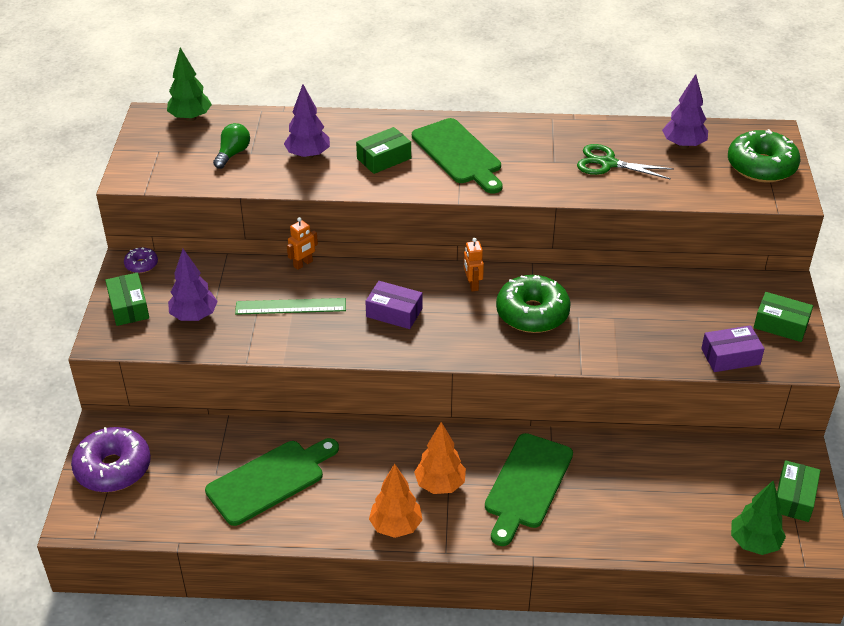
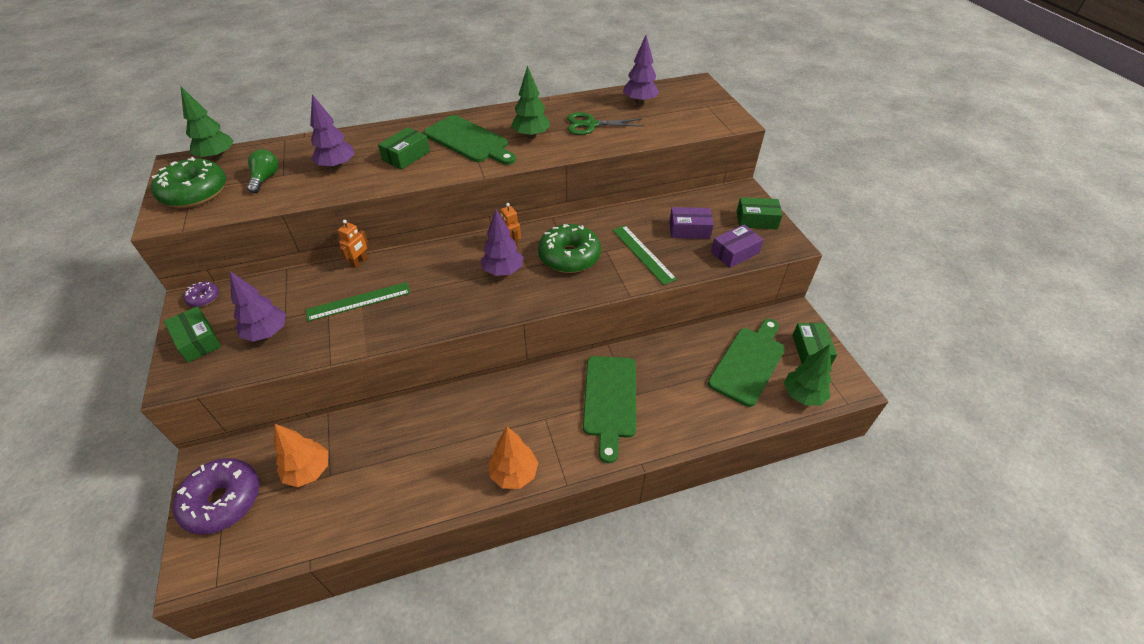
camera: 20 degrees left, 5 degrees up
green cutting board [205,438,339,526] -> green cutting board moved to [708,319,785,407]
purple box [365,281,422,329] -> purple box moved to [669,207,714,239]
orange tree [414,422,466,494] -> orange tree moved to [274,424,328,487]
green donut [728,129,800,183] -> green donut moved to [151,157,226,208]
none -> purple tree [480,209,523,276]
none -> green tree [511,65,551,139]
none -> green ruler [612,225,677,285]

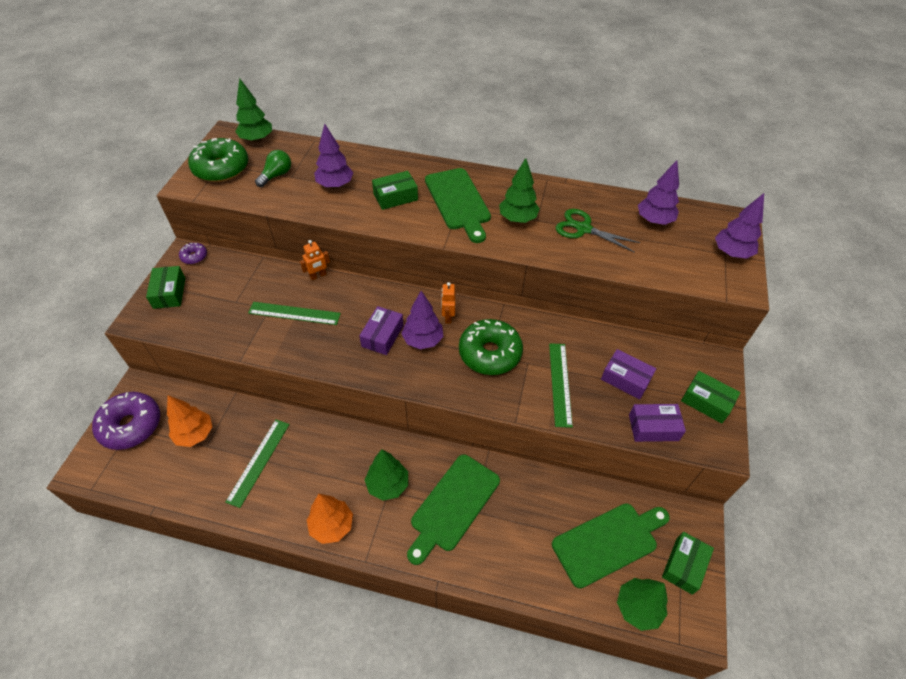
camera: 30 degrees right, 5 degrees up
purple tree [230,271,286,342] -> purple tree moved to [715,193,764,259]
none -> green ruler [225,419,290,508]
none -> purple box [359,306,404,355]
none -> green tree [365,450,408,501]

